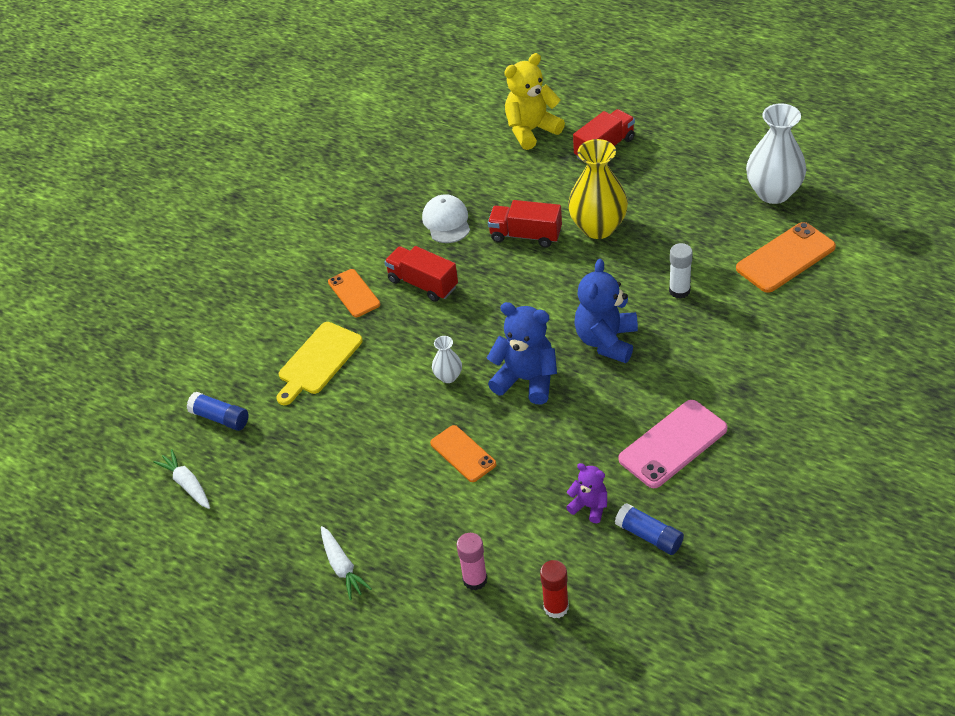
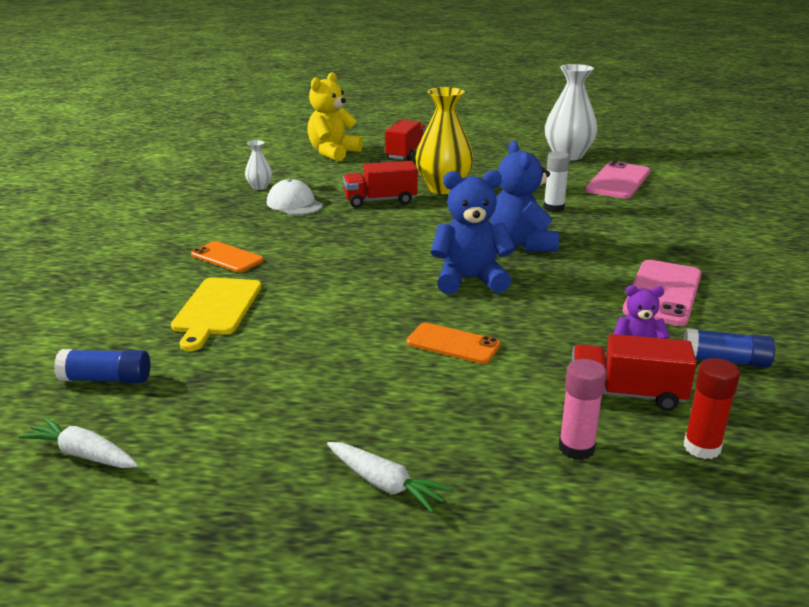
camera: 30 degrees left, 20 degrees down
red truck [384,246,458,302] -> red truck moved to [572,334,697,411]
white vase [432,336,462,383] -> white vase moved to [245,140,272,190]
orange phone [736,222,836,293] -> pink phone [585,161,651,199]

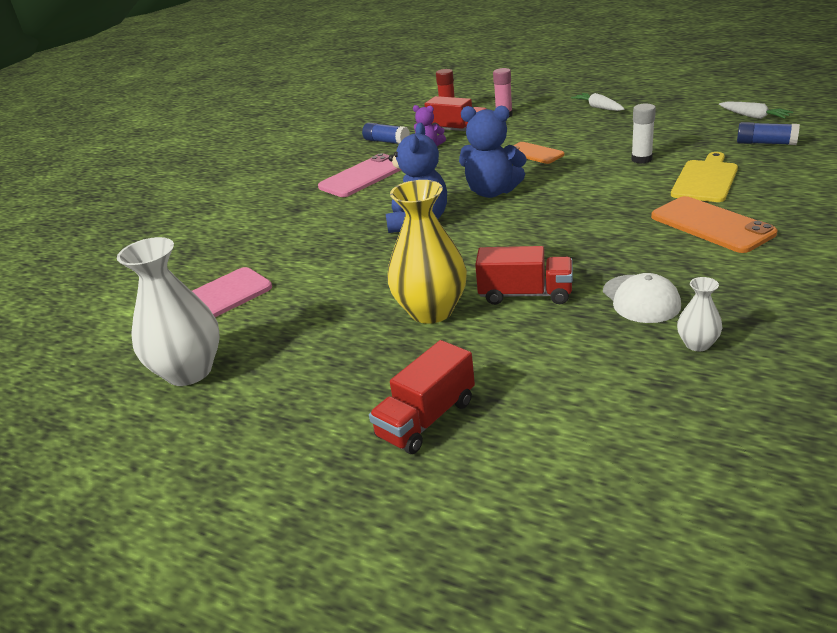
camera: 155 degrees left, 5 degrees up
orange phone [191,241,264,272] -> orange phone [651,196,777,253], size x1.56
yellow teddy bear [307,72,363,161] -> none
white glue stick [544,151,570,212] -> white glue stick moved to [631,103,656,164]

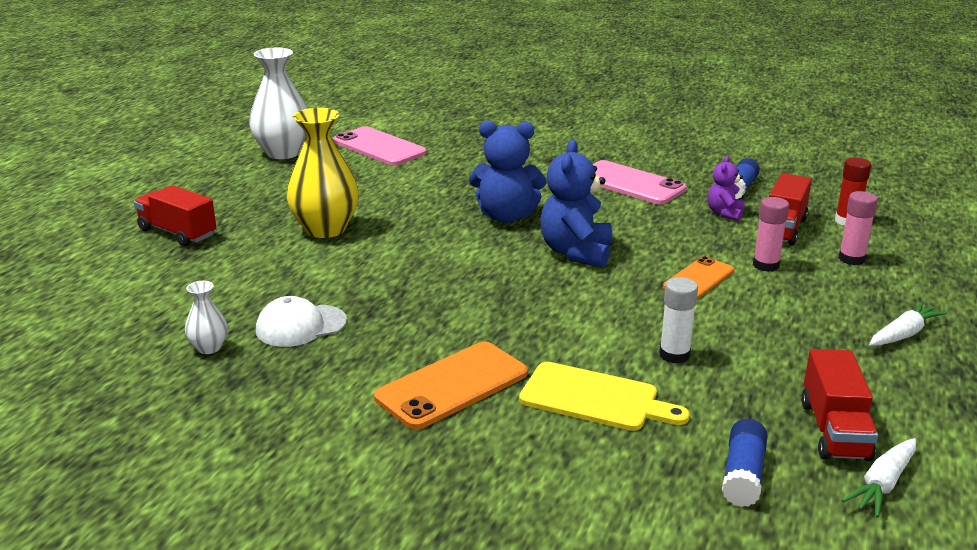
camera: 80 degrees right, 5 degrees down
red truck [475,246,573,305] -> red truck moved to [801,349,878,461]
none -> pink glue stick [753,197,789,272]

